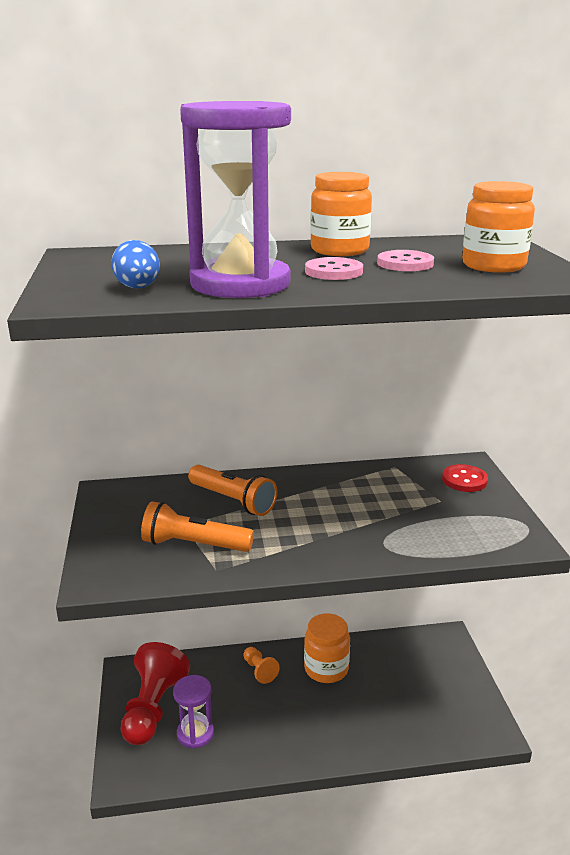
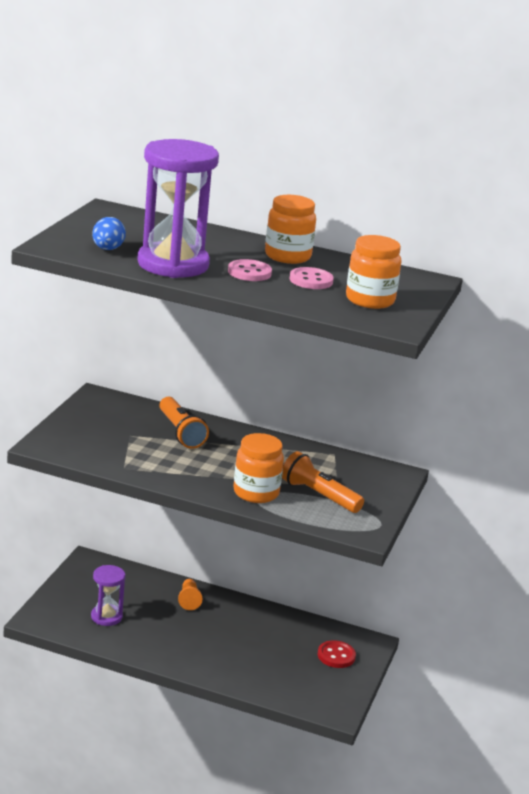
camera: 25 degrees right, 0 degrees up
red pawn [120,642,190,745] -> none
orange flashlight [141,501,254,552] -> orange flashlight moved to [282,451,364,513]
orange jar [304,613,350,683] -> orange jar moved to [233,433,284,503]
red button [442,464,488,492] -> red button moved to [318,640,356,668]

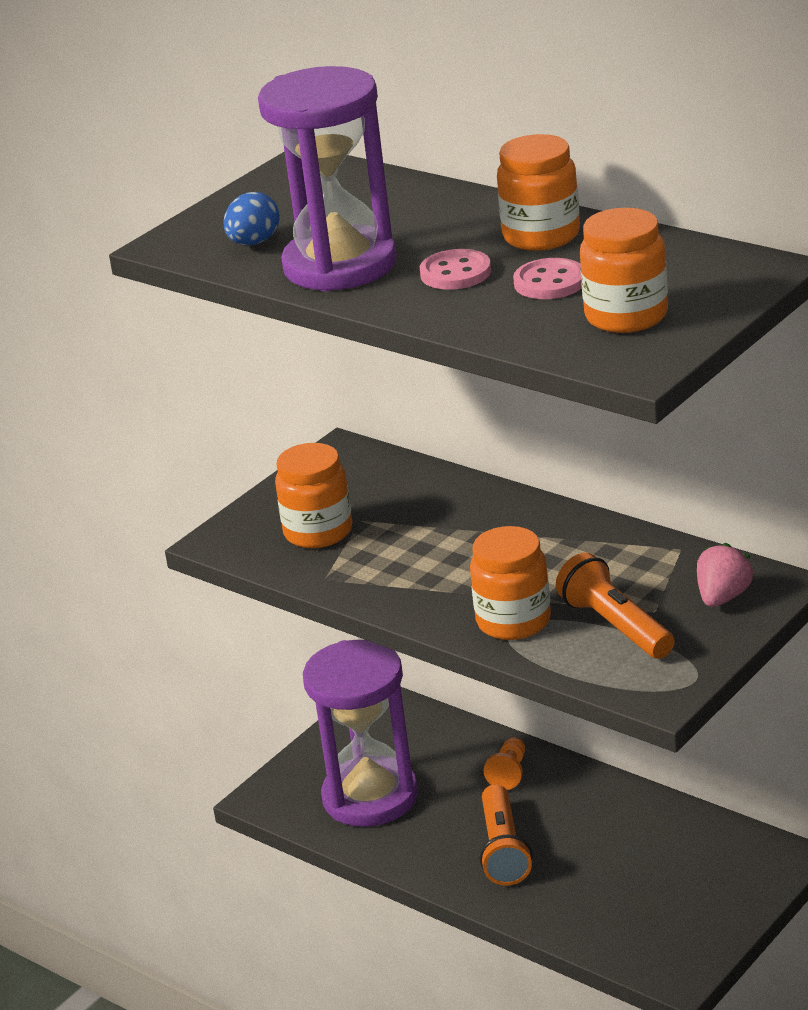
camera: 25 degrees right, 5 degrees up
purple hourglass [91,565,125,626] -> purple hourglass [303,640,418,827], size x1.95
orange flashlight [159,397,209,449] -> orange flashlight moved to [480,784,532,886]
red button [318,640,356,668] -> none
none -> orange jar [275,443,352,548]
none -> pink strawberry [697,543,753,607]

